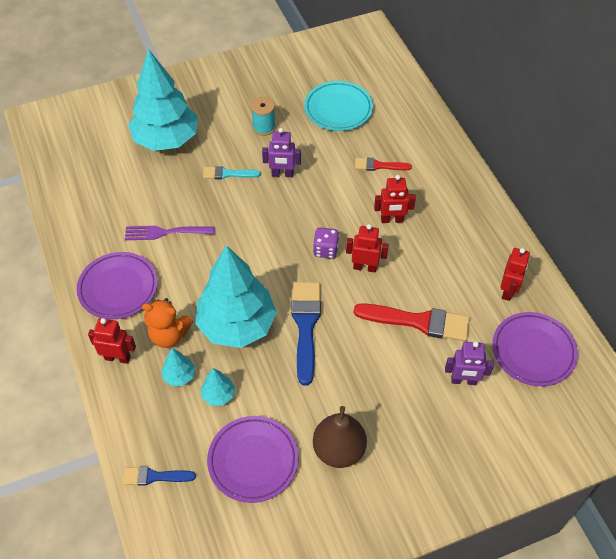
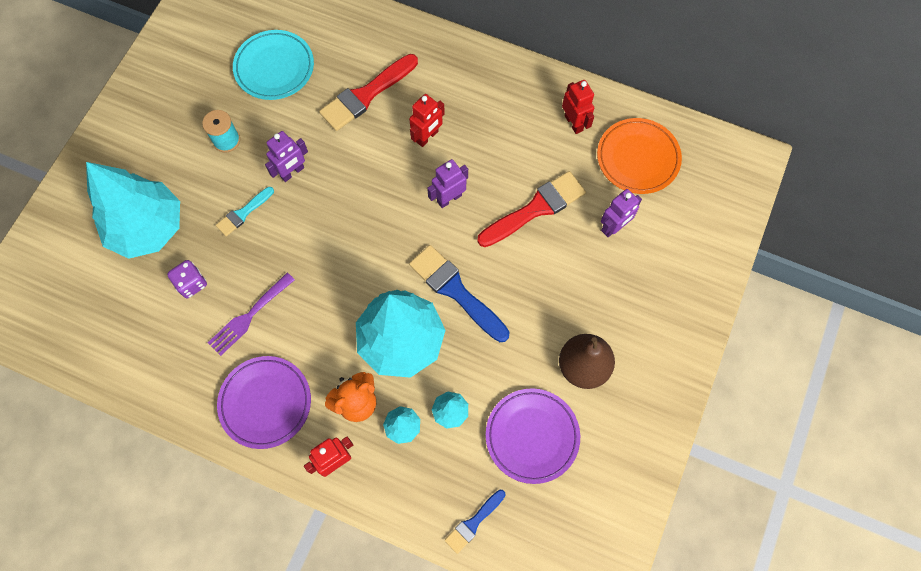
camera: 45 degrees left, 15 degrees up
purple dice [313,227,339,259] -> purple dice moved to [167,260,207,298]
red robot [346,224,389,272] -> purple robot [427,159,468,208]
red brush [355,158,412,171] -> red brush [319,54,418,131], size x1.79
purple plate [492,312,578,386] -> orange plate [597,118,682,194]

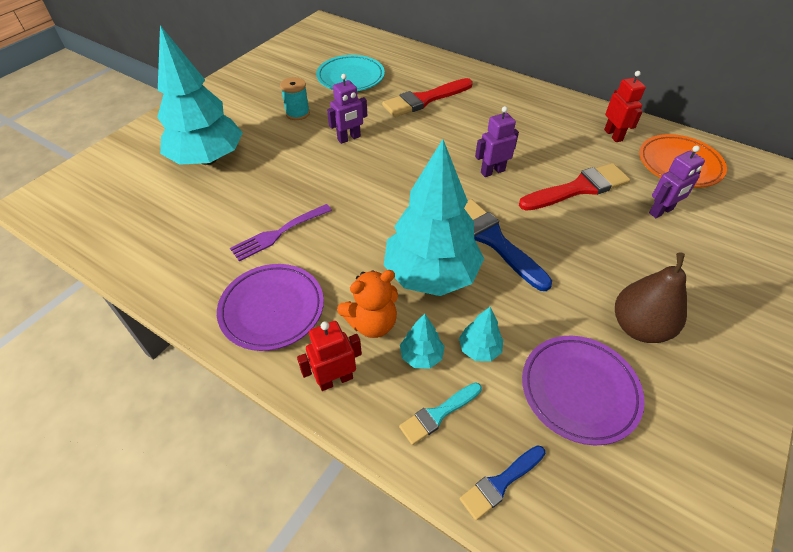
camera: 10 degrees right, 20 degrees down
purple dice [167,260,207,298] -> none
turquoise brush [216,187,274,236] -> turquoise brush moved to [399,382,482,445]
red robot [409,94,445,147] -> none

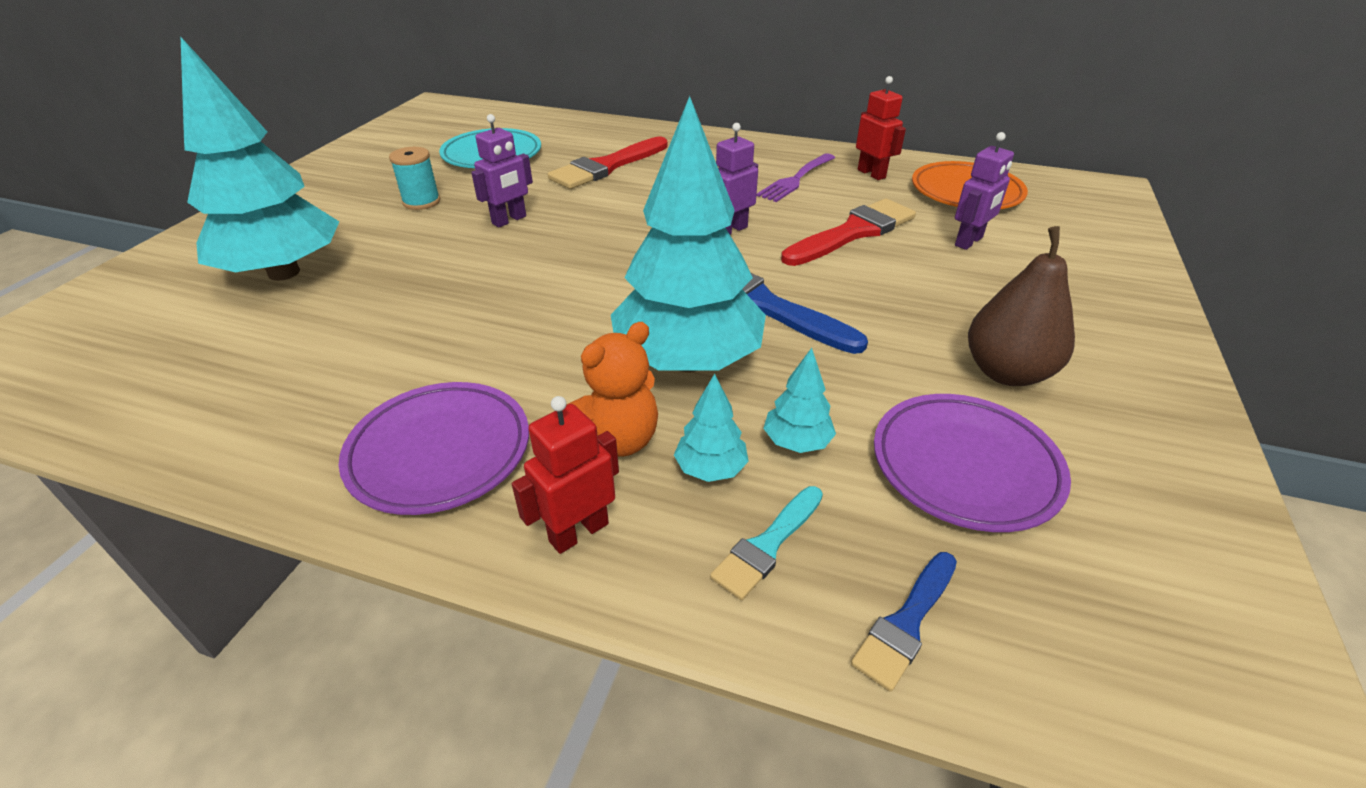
camera: 15 degrees left, 10 degrees down
purple fork [230,204,332,261] -> purple fork moved to [756,153,835,202]

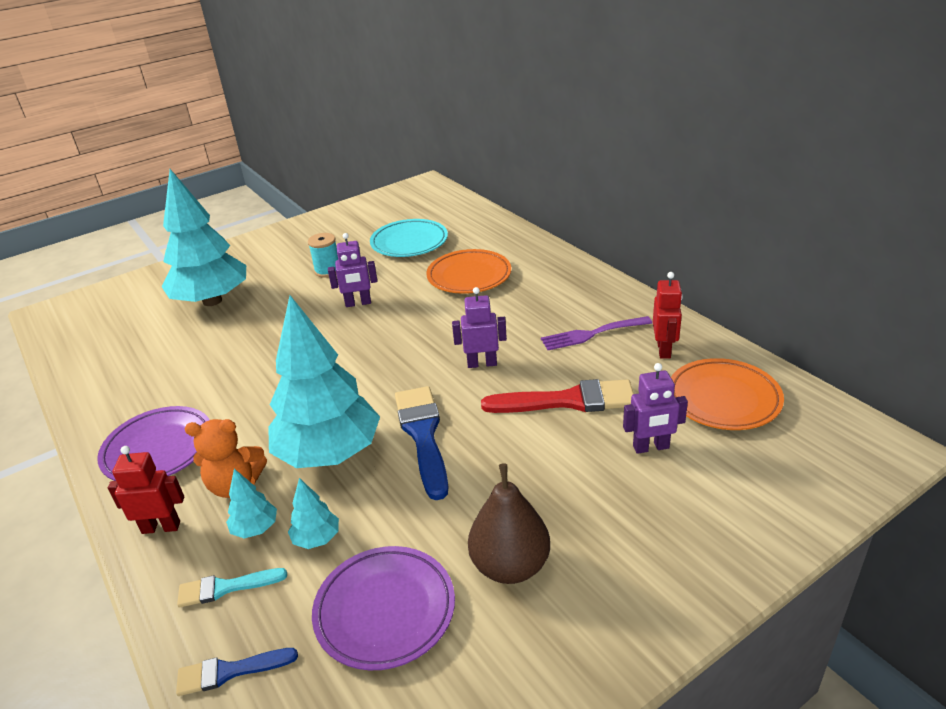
camera: 40 degrees right, 5 degrees down
red brush [548,137,668,189] -> orange plate [426,249,511,294]

